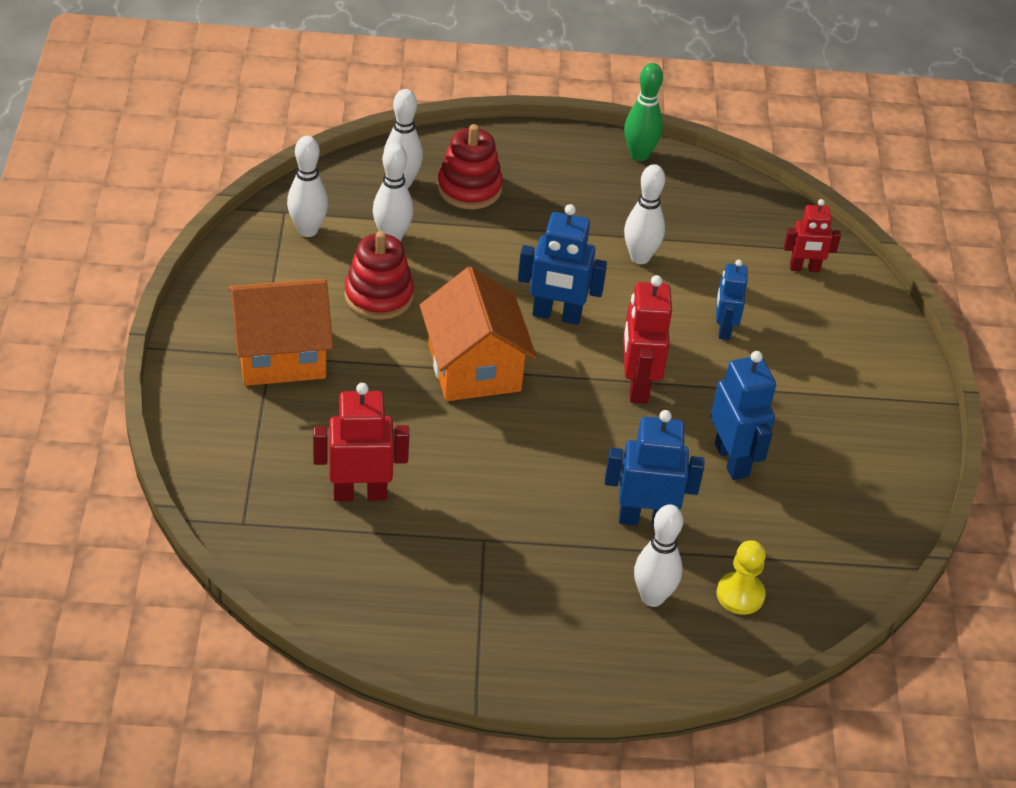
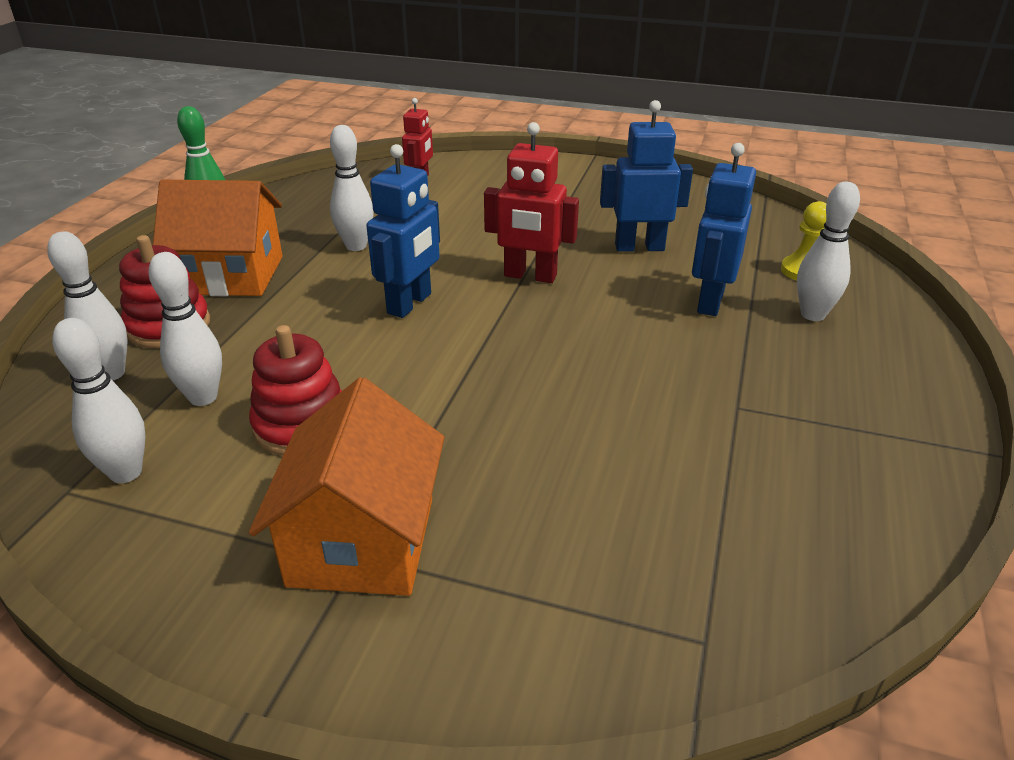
camera: 70 degrees left, 10 degrees down
red robot [313,383,409,501] -> none
orange house [420,267,537,401] -> orange house moved to [153,180,283,296]
blue robot [716,260,747,340] -> none

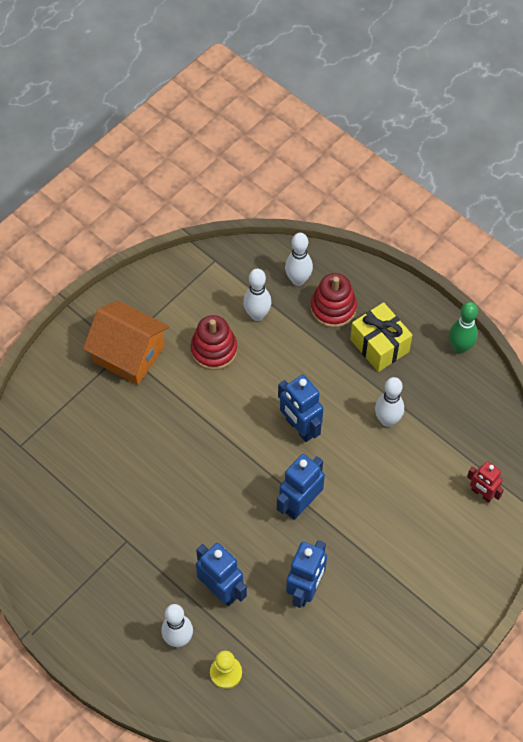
camera: 115 degrees right, 25 degrees up
white bowling pin [52,318,145,483] -> none
orange house [153,180,283,296] -> yellow gift [350,302,412,372]
red robot [484,122,579,283] -> blue robot [277,454,325,520]

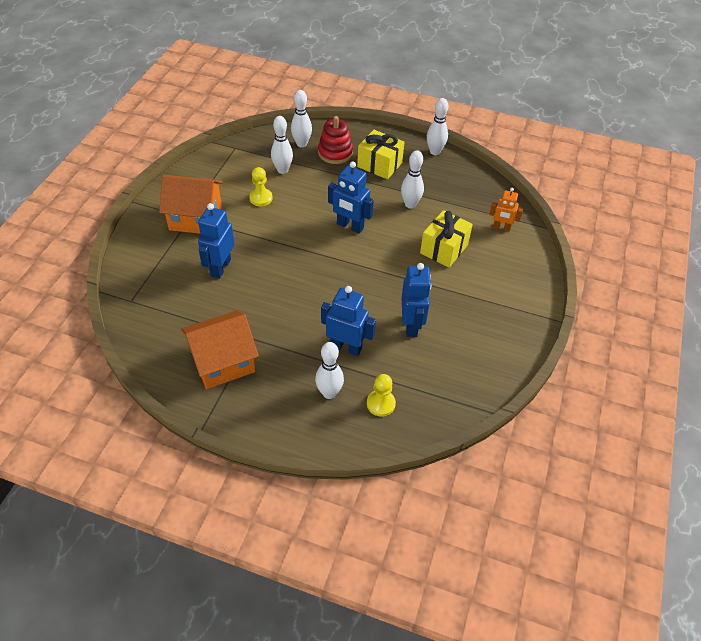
camera: 25 degrees left, 10 degrees down
red stacking toy [190,315,238,370] -> yellow pawn [249,167,273,206]
blue robot [277,454,325,520] -> blue robot moved to [198,203,234,279]
green bowling pin [449,302,478,354] -> white bowling pin [427,98,448,155]
red robot [467,461,504,503] -> orange robot [489,188,523,231]
none -> orange house [181,310,259,389]
none -> yellow gift [420,210,473,268]

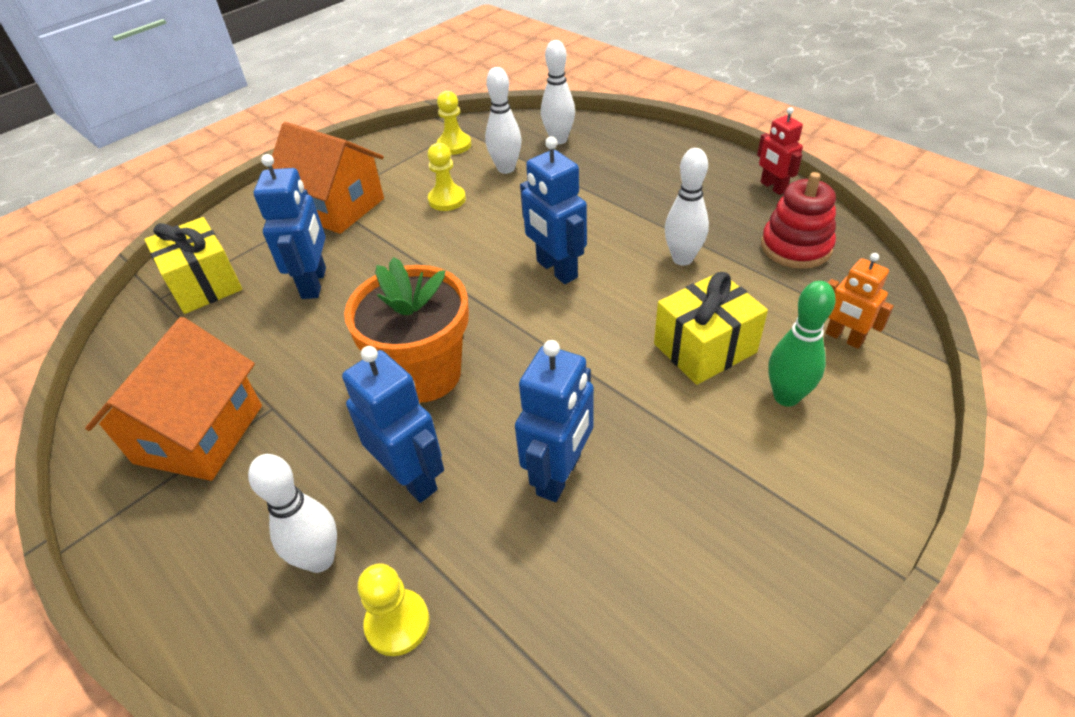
camera: 30 degrees right, 5 degrees down
orange house [181,310,259,389] -> orange house turned 75 degrees counterclockwise [85,317,262,481]
blue robot [198,203,234,279] -> blue robot turned 135 degrees clockwise [254,154,326,299]
red stacking toy [318,116,353,164] -> red stacking toy moved to [761,172,836,269]
yellow gift [357,130,405,179] -> yellow gift moved to [144,217,242,314]
white bowling pin [427,98,448,155] -> red robot [757,107,803,195]
none -> orange flower pot [344,257,469,403]
none -> yellow pawn [437,91,471,155]
none -> green bowling pin [768,281,836,407]

